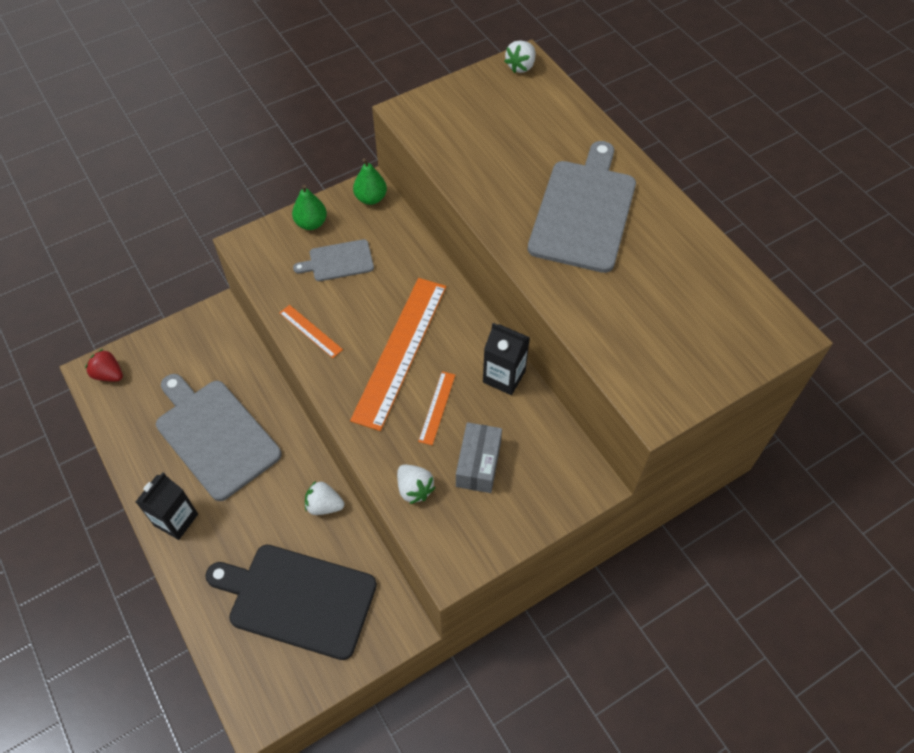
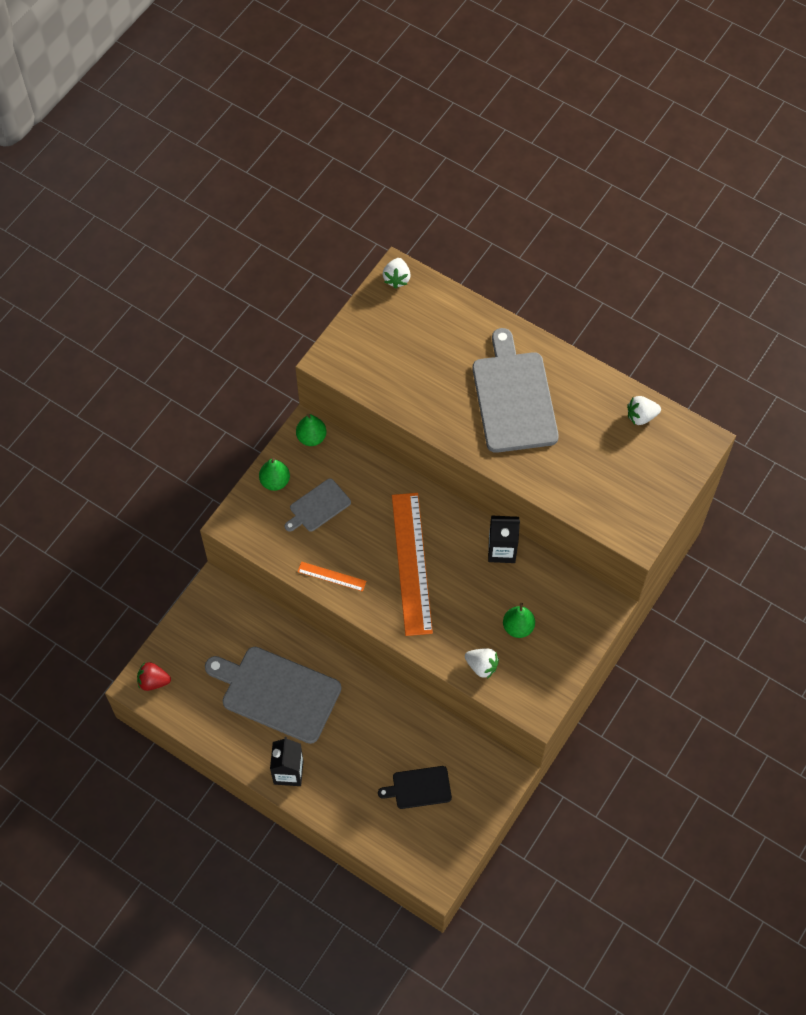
camera: 25 degrees left, 5 degrees up
black cutting board [205,545,377,660] -> black cutting board [378,766,452,809], size x0.52
white strawberry [305,481,344,515] -> white strawberry moved to [627,396,661,425]
orange ruler [418,371,455,445] -> none
grey box [456,422,502,493] -> green pear [503,603,535,638]

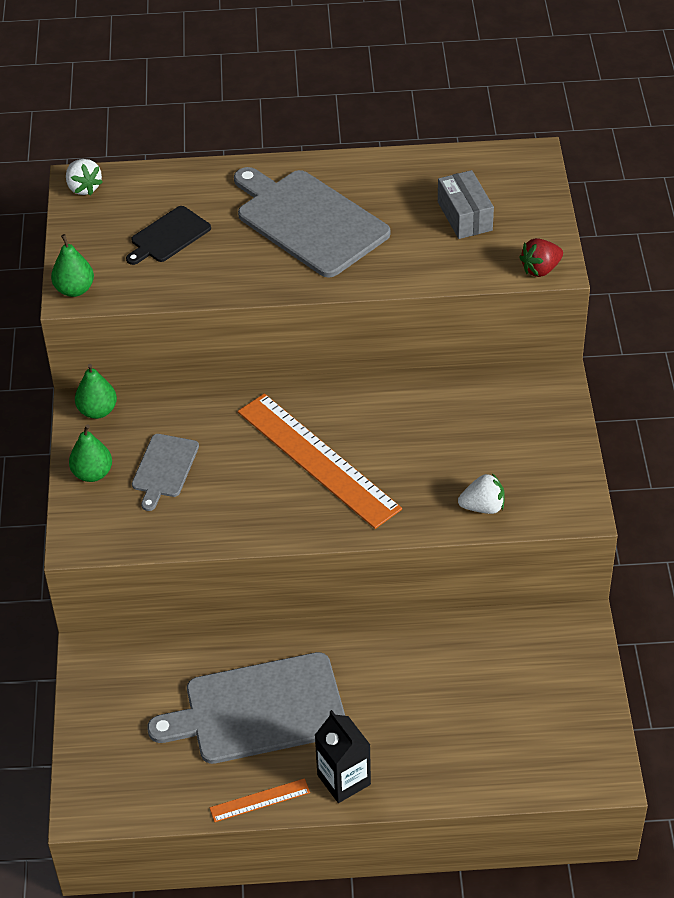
camera: 35 degrees left, 15 degrees down
red strawberry [137,662,171,691] -> red strawberry moved to [519,238,563,277]
orange ruler [297,562,366,592] -> orange ruler moved to [210,778,310,822]
black cutting board [378,766,452,809] -> black cutting board moved to [126,206,211,265]
black carton [488,516,520,563] -> none
green pear [503,603,535,638] -> green pear moved to [51,234,94,297]
white strawberry [627,396,661,425] -> none
none -> grey box [438,170,494,239]

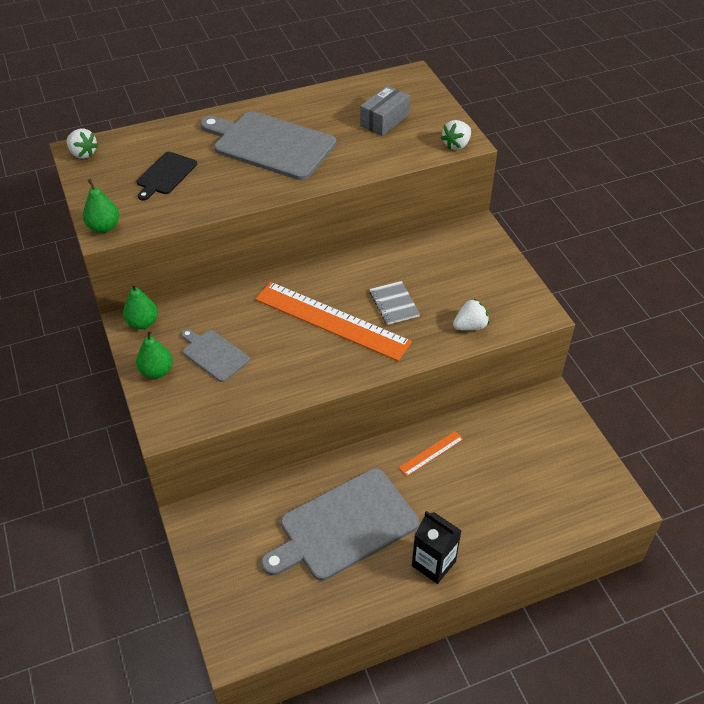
camera: 20 degrees left, 0 degrees up
grey cutting board [132,434,199,511] -> grey cutting board turned 135 degrees clockwise [181,329,250,382]
orange ruler [210,778,310,822] -> orange ruler moved to [399,431,463,476]
grey box [438,170,494,239] -> grey box turned 75 degrees clockwise [360,86,410,136]
red strawberry [519,238,563,277] -> white strawberry [441,120,471,150]
none -> grey notebook [370,281,420,325]

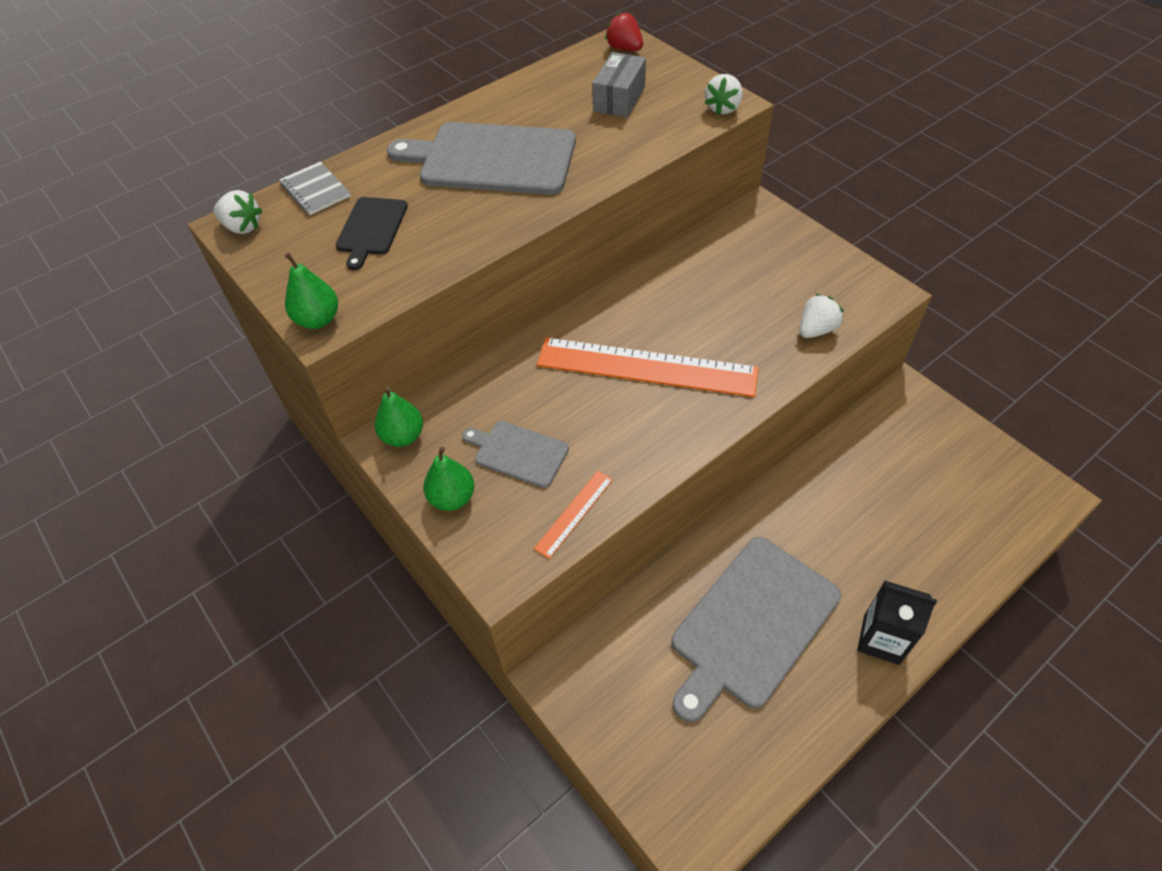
camera: 15 degrees left, 5 degrees up
grey notebook [370,281,420,325] -> grey notebook moved to [280,162,351,215]
orange ruler [399,431,463,476] -> orange ruler moved to [534,471,613,559]
none -> red strawberry [605,12,643,51]

